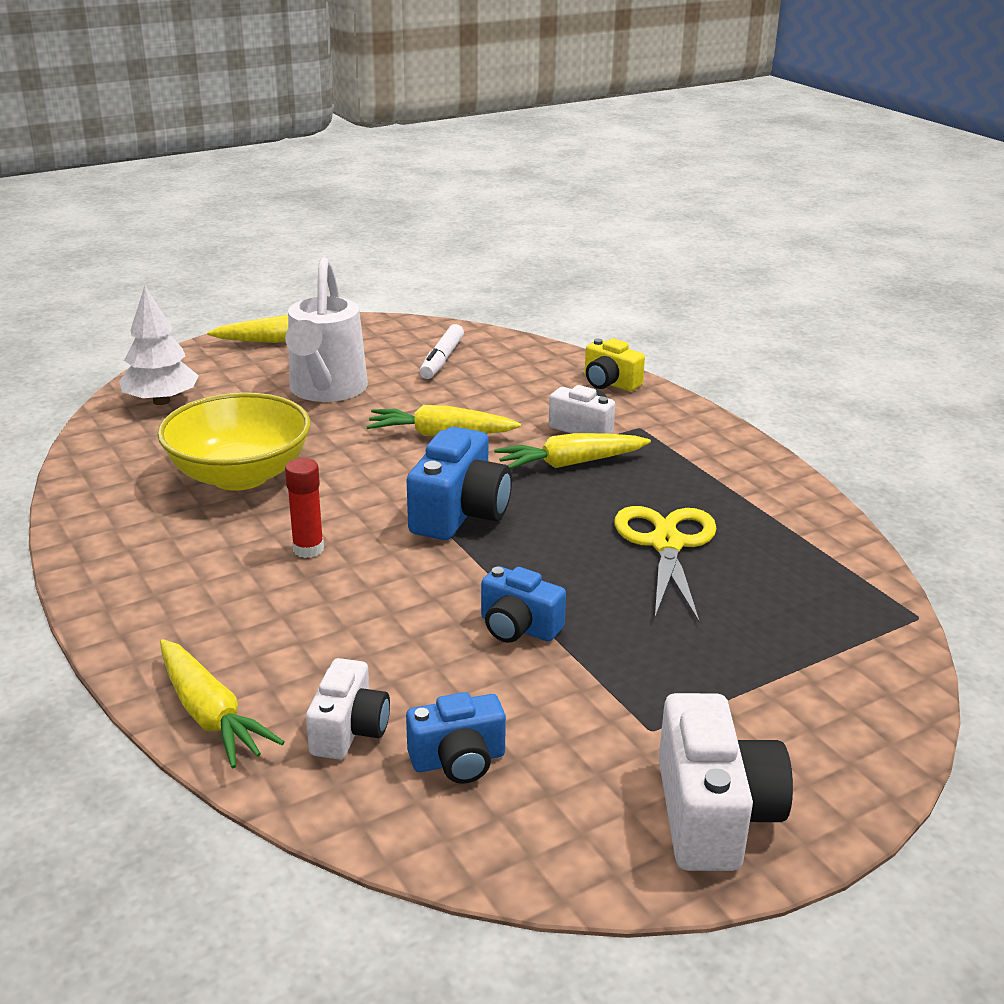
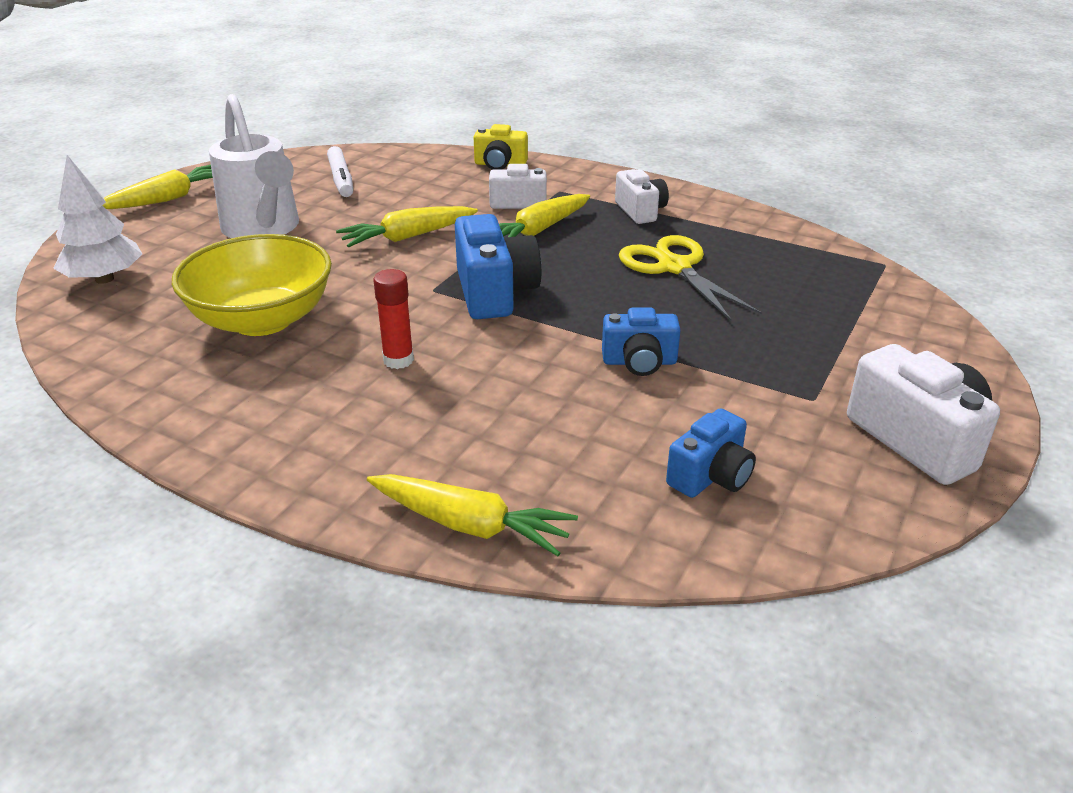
camera: 30 degrees left, 5 degrees up
white camera [306,658,390,760] -> white camera moved to [615,169,669,224]

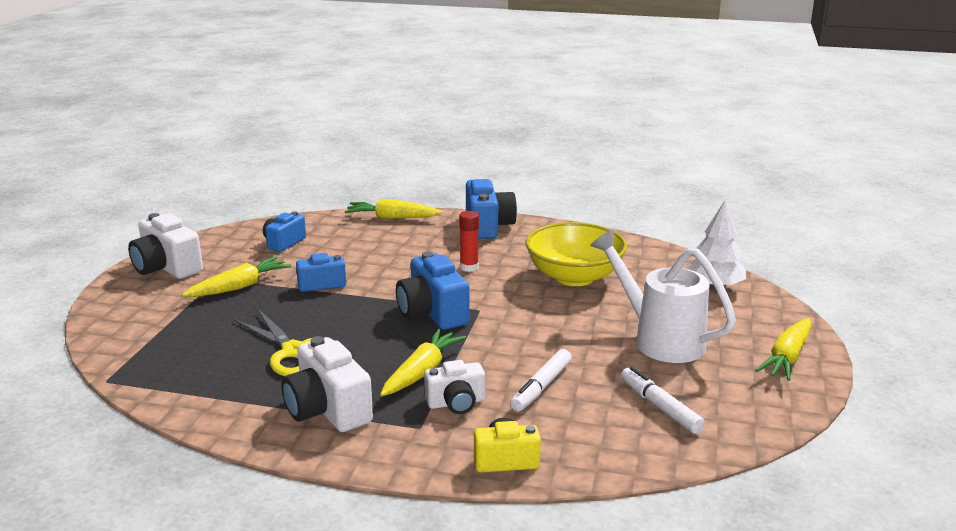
camera: 165 degrees right, 10 degrees down
yellow carrot [336,206,478,248] -> yellow carrot moved to [182,256,291,297]
white camera [615,169,669,224] -> white camera [282,336,373,432], size x1.59
none -> blue camera [466,179,517,239]
none -> white marker [510,349,572,412]

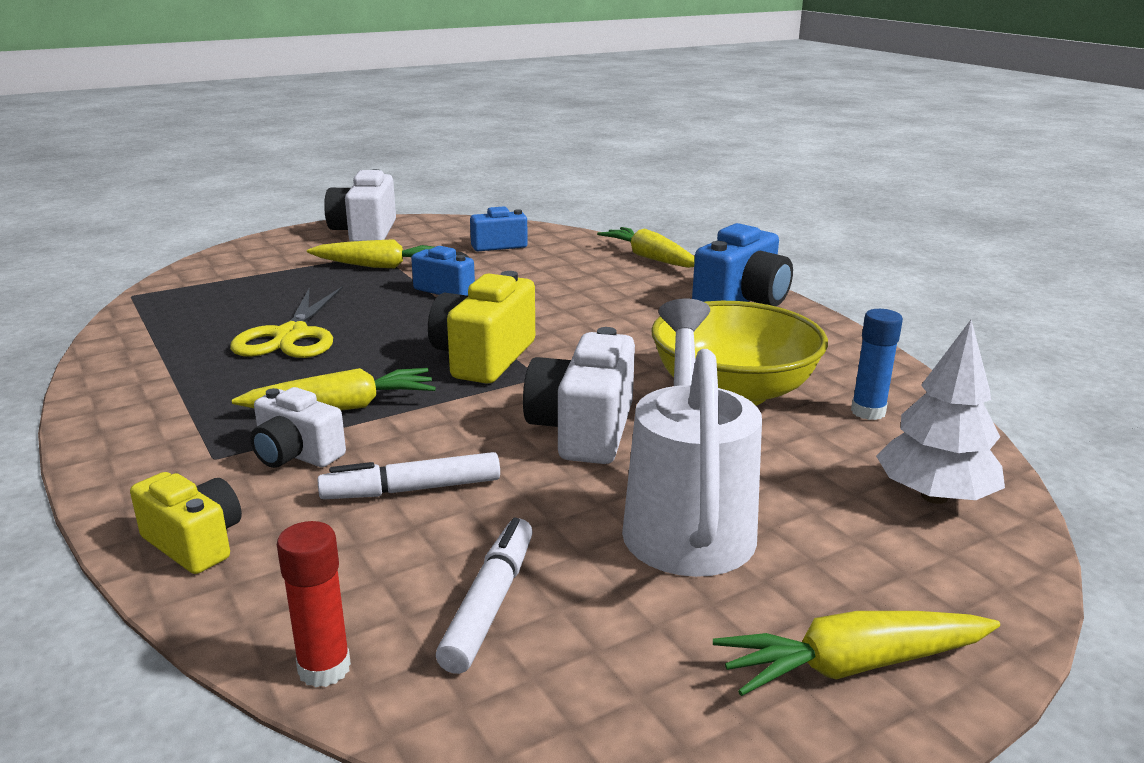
camera: 45 degrees right, 0 degrees up
white camera [282,336,373,432] -> white camera moved to [523,327,635,464]
blue camera [396,251,470,330] -> yellow camera [428,271,535,384]
red glue stick [459,211,479,272] -> red glue stick moved to [277,521,351,688]
none -> blue glue stick [851,309,903,420]

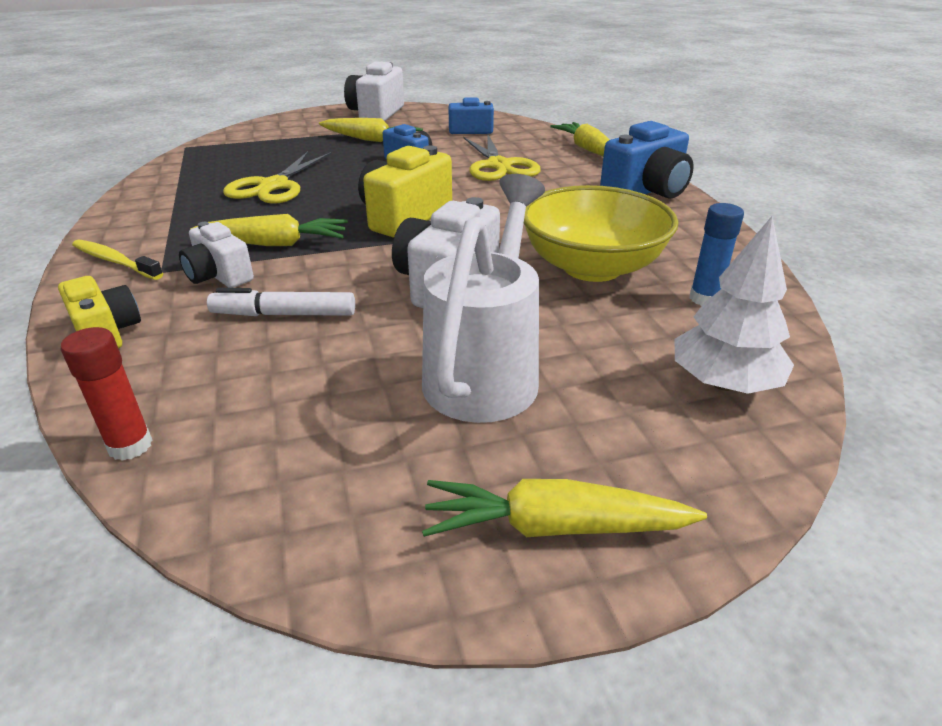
camera: 15 degrees right, 10 degrees up
white marker [436,518,533,674] -> none
none -> yellow toothbrush [72,240,163,280]
none -> yellow scissors [464,135,541,181]

